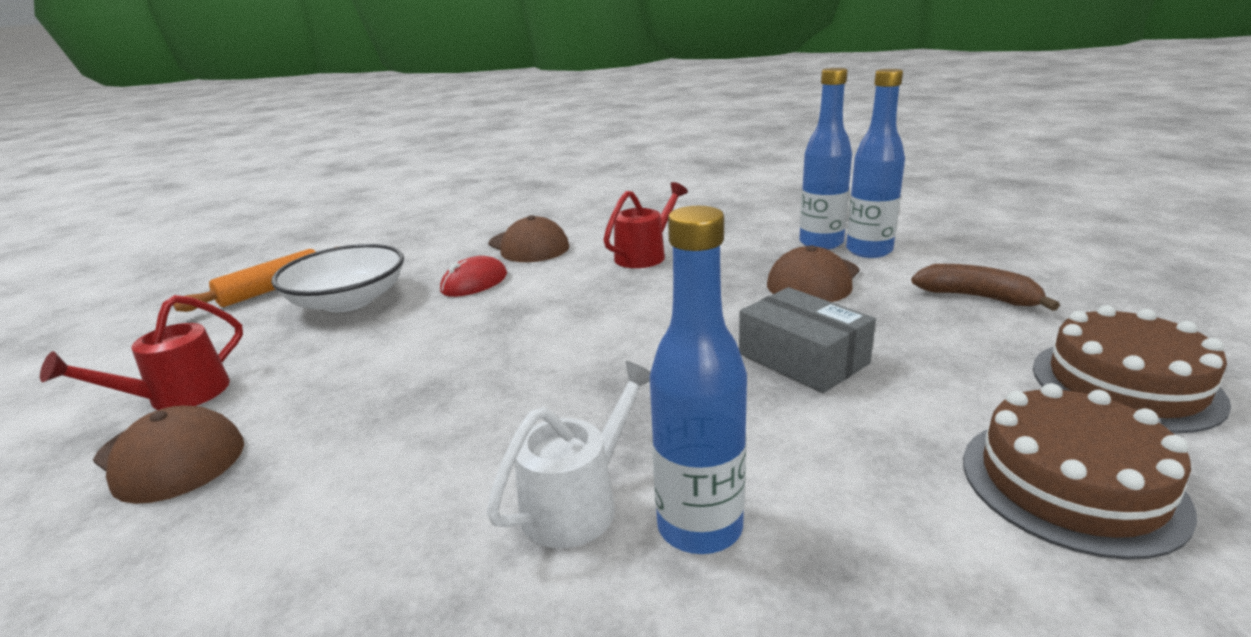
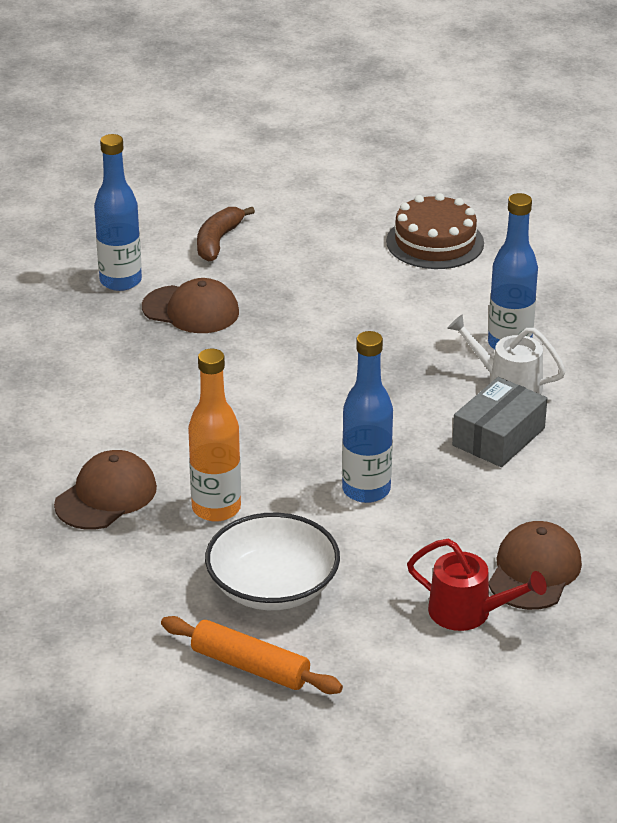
camera: 105 degrees left, 10 degrees up
red mouse [440,256,507,297] -> orange bottle [188,349,241,522]
red watering can [603,182,688,268] -> none
grey box [739,287,876,393] -> grey box moved to [452,377,547,467]
blue bottle [799,68,852,250] -> blue bottle moved to [342,331,393,503]
brown cake [1033,305,1231,433] -> none

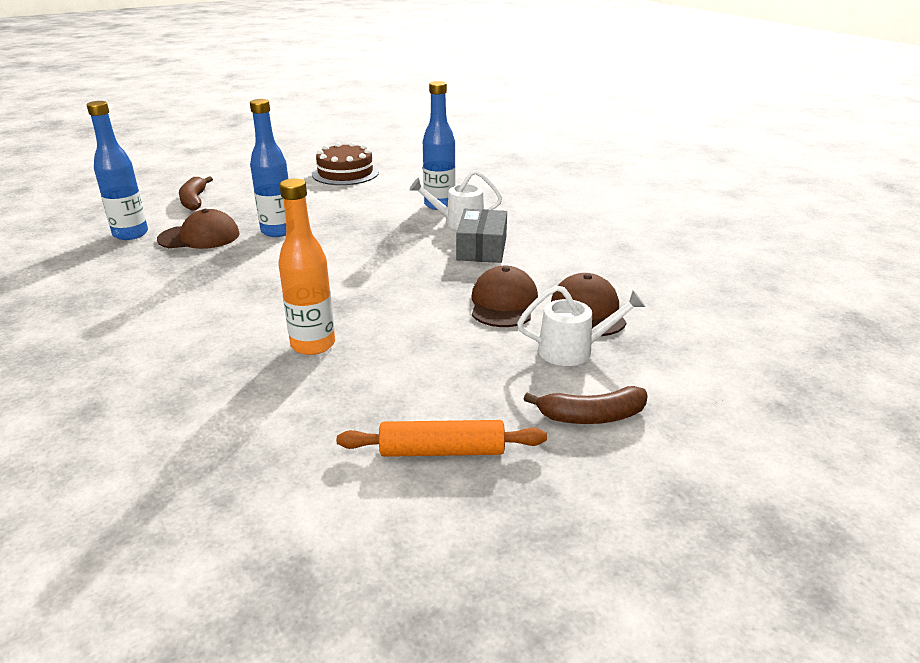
camera: 30 degrees left, 5 degrees down
brown cap [54,450,157,530] -> brown cap moved to [472,266,538,327]
white bowl [205,513,340,610] -> none
blue bottle [342,331,393,503] -> blue bottle moved to [250,99,288,237]
red watering can [407,539,547,631] -> white watering can [517,285,646,366]
none -> brown banana [524,386,648,424]

